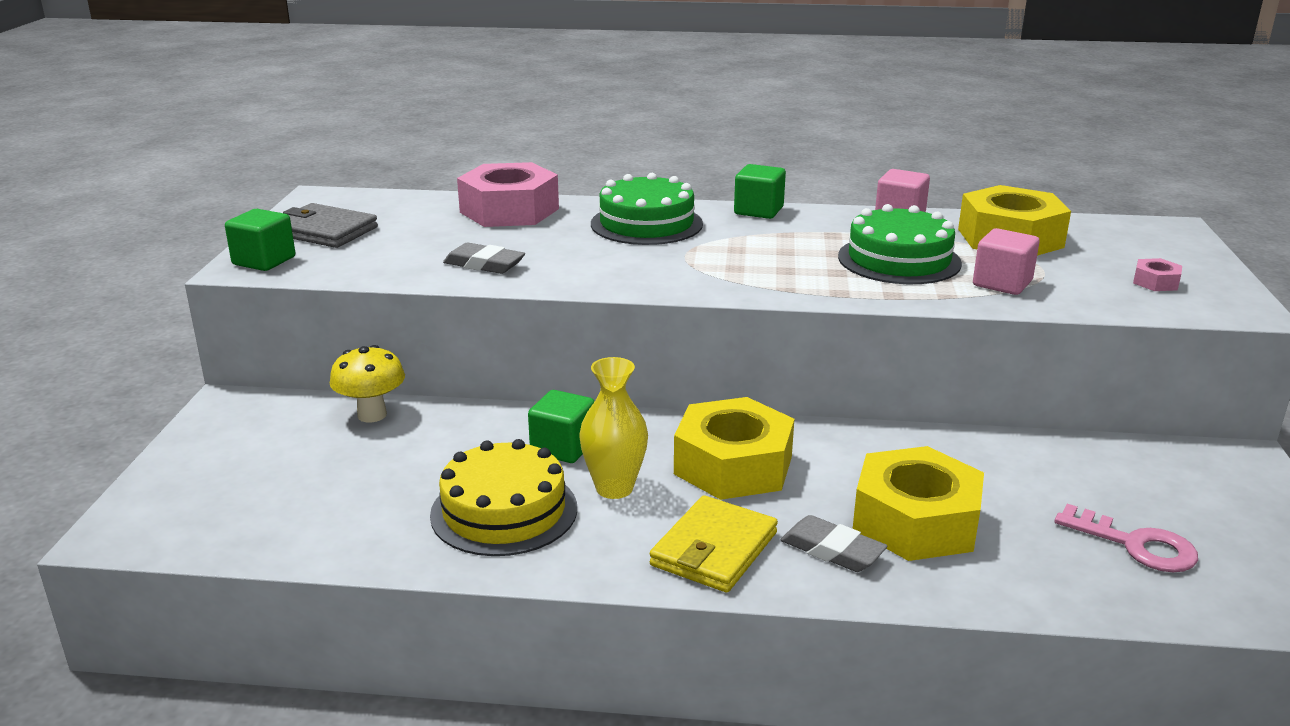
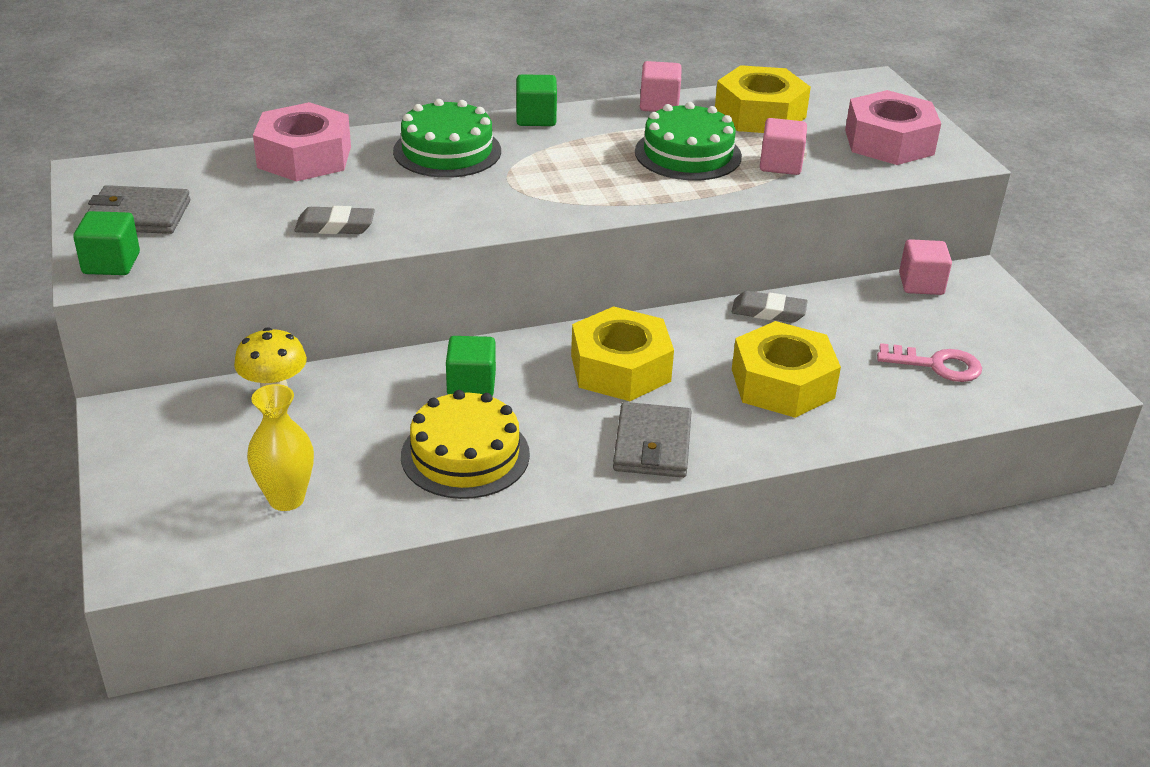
camera: 25 degrees left, 10 degrees up
yellow vase [580,357,648,499] -> yellow vase moved to [247,384,314,511]
yellow wallet [650,495,778,592] -> grey wallet [613,402,692,478]
grey eraser [781,515,888,572] -> grey eraser moved to [732,291,808,323]
pink nut [1133,258,1182,291] -> pink nut [845,90,941,165], size x2.42
none -> pink cube [899,239,952,295]

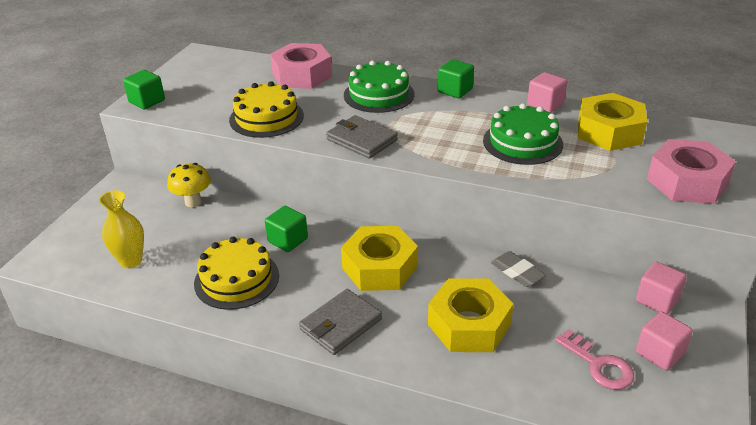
camera: 40 degrees right, 0 degrees up
grey wallet [87,185,190,234] -> grey wallet moved to [326,115,398,159]
grey eraser [294,206,375,234] -> yellow cake [229,81,304,138]
pink cube [760,118,807,175] -> pink cube moved to [636,312,693,371]

